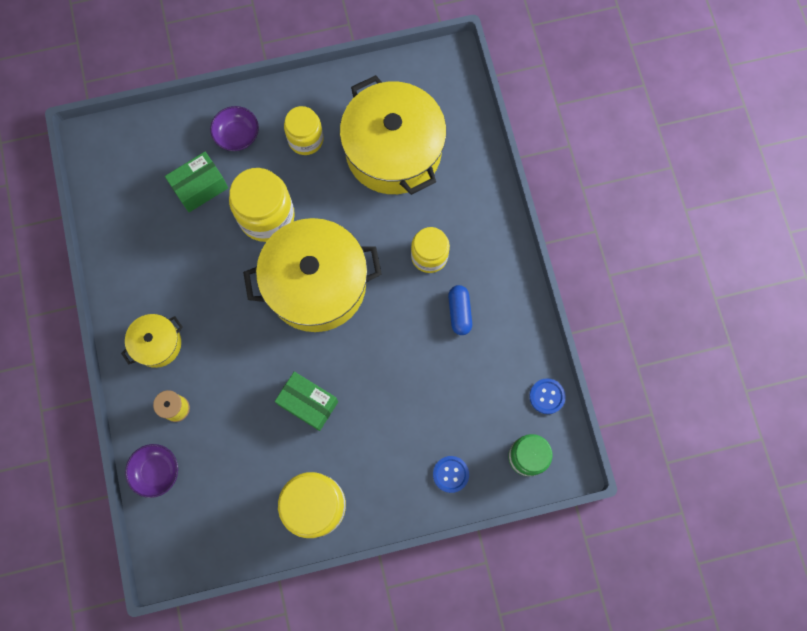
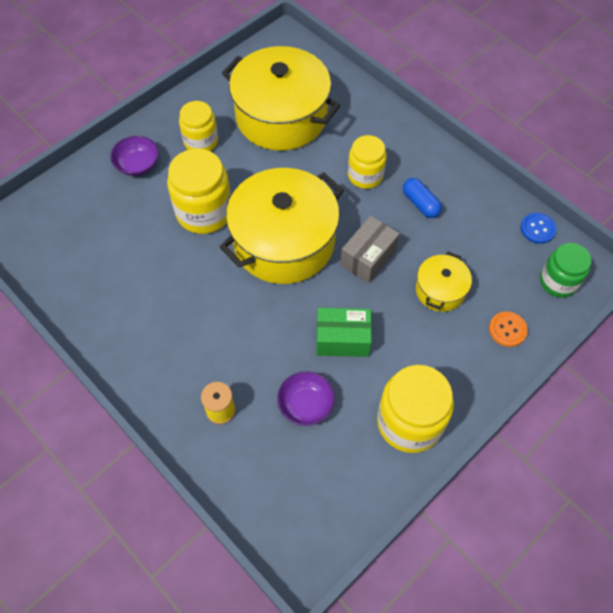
camera: 30 degrees left, 15 degrees down
yellow pot [121,314,183,368] -> yellow pot moved to [416,252,472,312]
purple bowl [125,444,178,498] -> purple bowl moved to [277,371,335,426]
green box [165,152,228,212] -> none
blue button [433,456,469,493] -> orange button [489,311,528,347]
none -> grey box [340,216,400,283]

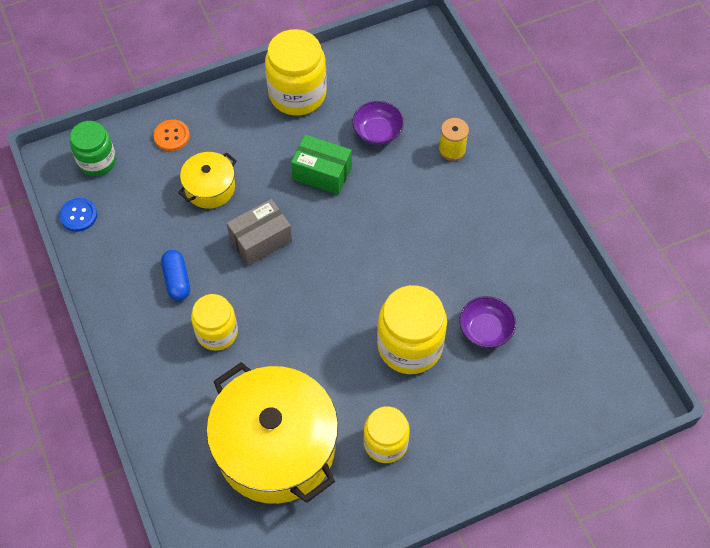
camera: 160 degrees left, 0 degrees up
purple bowl [110,136,159,176] -> purple bowl moved to [459,296,516,348]
yellow pot [220,168,344,284] -> none

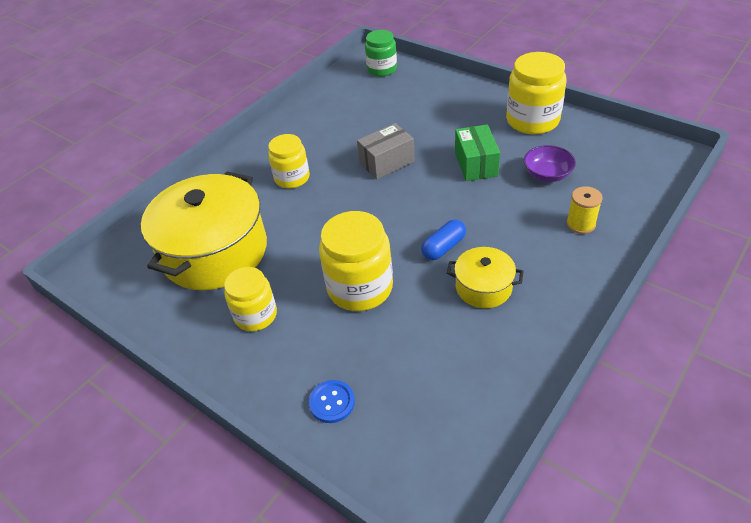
camera: 65 degrees right, 15 degrees down
blue button [59,198,97,232] -> blue button moved to [309,380,355,423]
orange button [154,120,190,151] -> none
blue capsule [161,250,190,301] -> blue capsule moved to [421,220,466,260]
yellow pot [178,152,237,209] -> yellow pot moved to [447,247,524,308]
grey box [227,199,292,266] -> grey box turned 60 degrees counterclockwise [357,123,415,180]
purple bowl [459,296,516,348] -> none

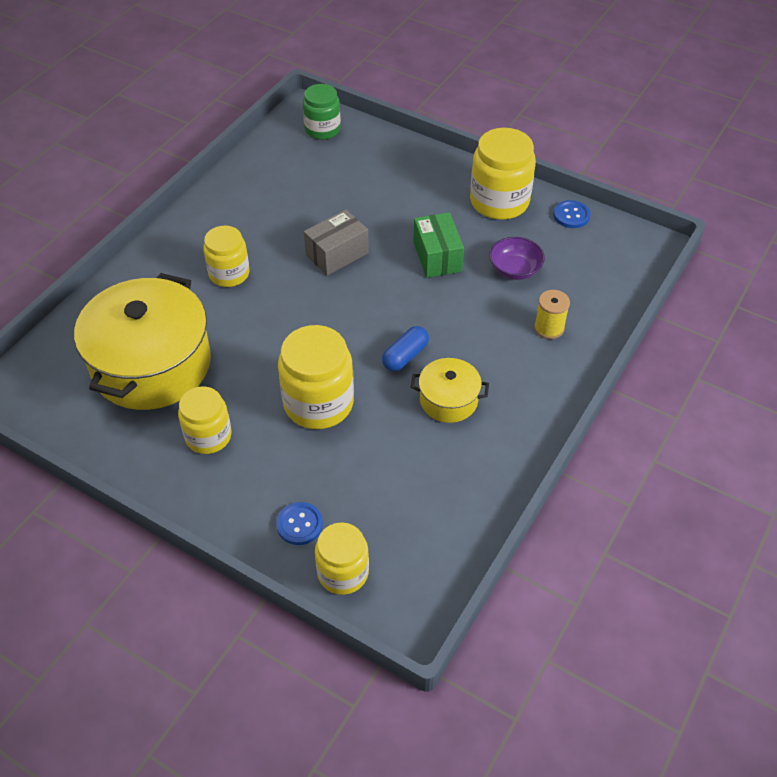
camera: 10 degrees left, 5 degrees up
none -> yellow jar [315,522,369,595]
none -> blue button [553,200,590,228]

